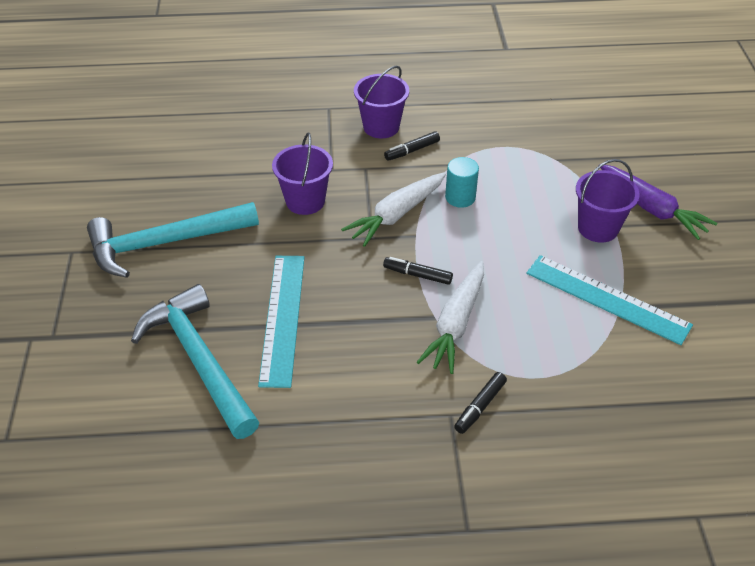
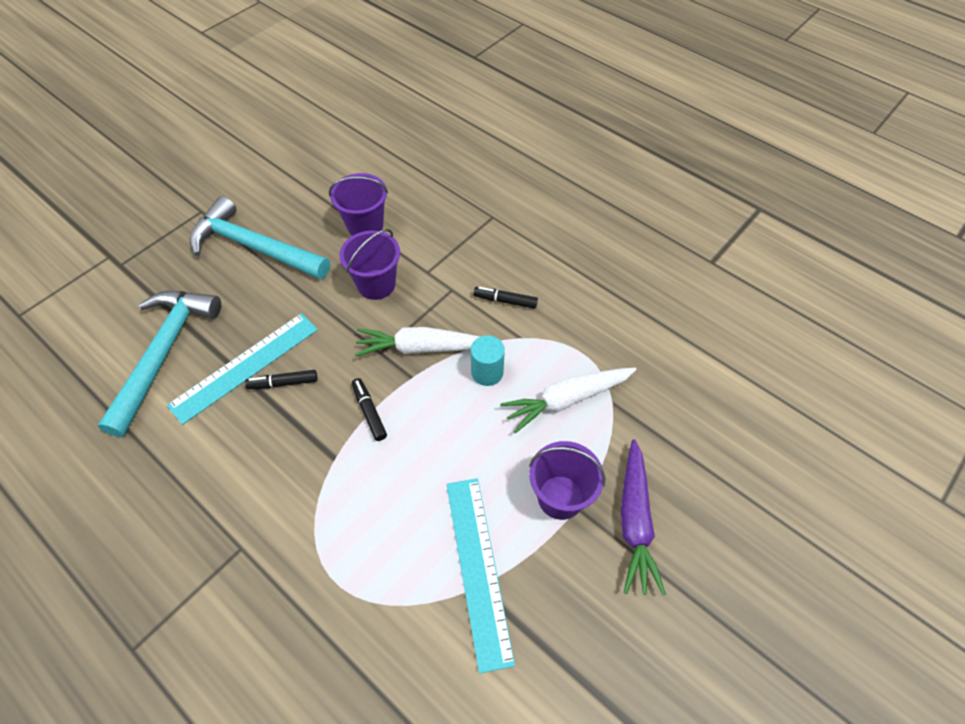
camera: 45 degrees right, 10 degrees up
purple bucket [354,65,409,138] -> purple bucket moved to [329,173,388,236]
white carrot [417,261,484,374] -> white carrot moved to [500,368,636,433]
black marker [454,372,507,434] -> black marker moved to [245,370,318,389]

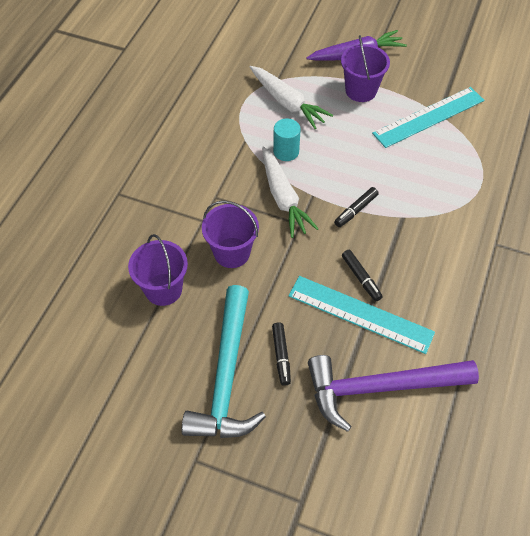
camera: 110 degrees left, 0 degrees up
turquoise hammer [98,291,221,437] -> purple hammer [308,355,479,432]
black marker [473,287,538,309] -> black marker moved to [272,322,291,386]

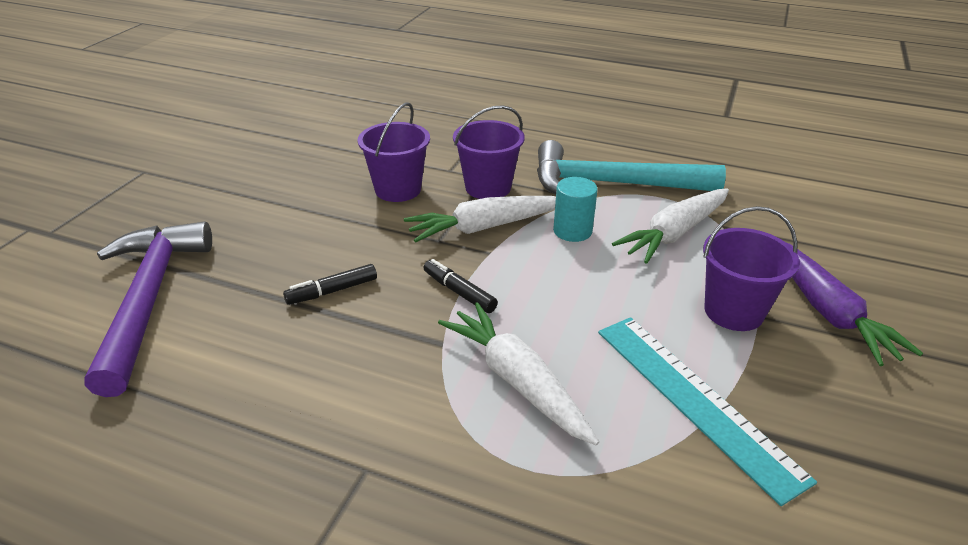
camera: 90 degrees right, 20 degrees down
purple bucket [128,234,188,306] -> purple bucket moved to [453,105,525,199]
turquoise hammer [182,285,266,438] -> turquoise hammer moved to [537,140,726,194]
black marker [272,322,291,386] -> none
turquoise ruler [288,276,435,354] -> none
none -> white carrot [438,302,599,445]

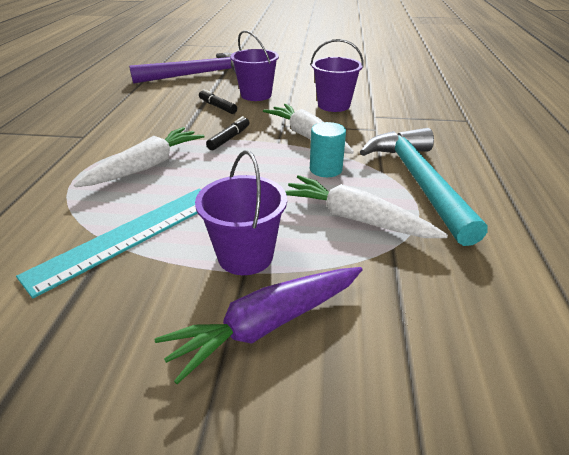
camera: 75 degrees right, 0 degrees up
purple bucket [453,105,525,199] -> purple bucket moved to [230,30,279,101]

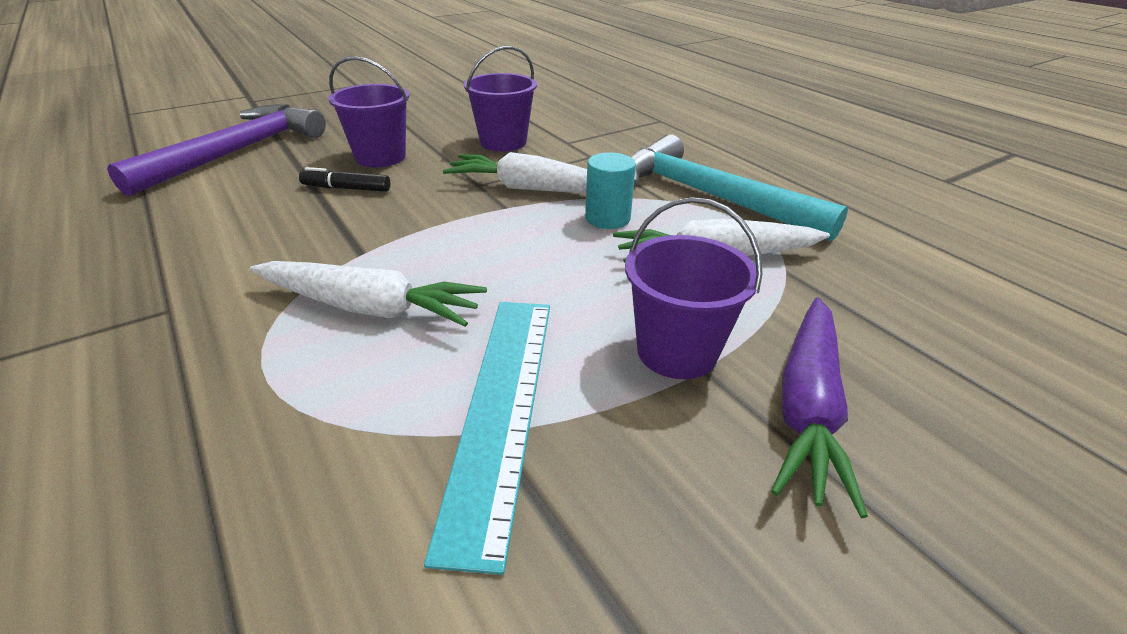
camera: 40 degrees left, 0 degrees up
white carrot [74,127,205,187] -> white carrot turned 105 degrees clockwise [250,261,487,327]
black marker [206,116,249,150] -> none

